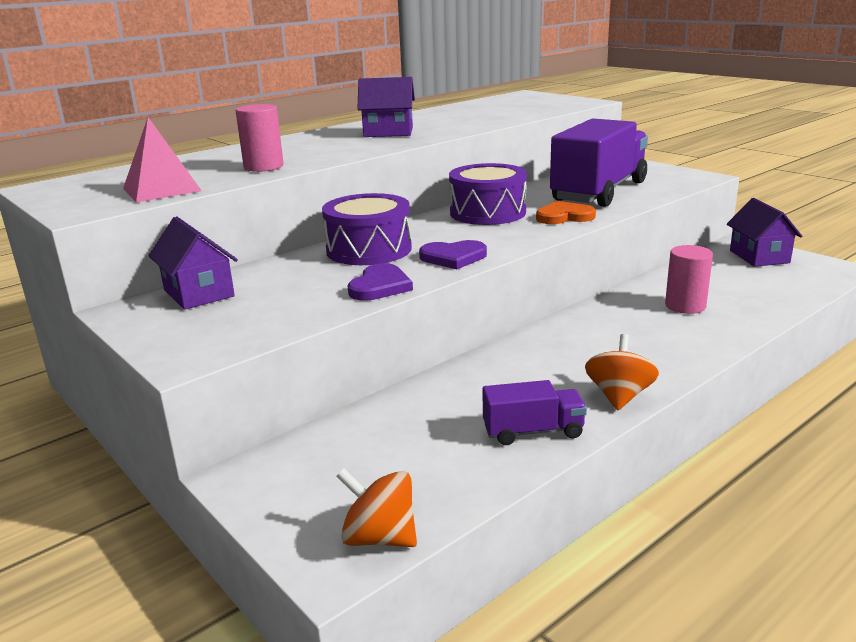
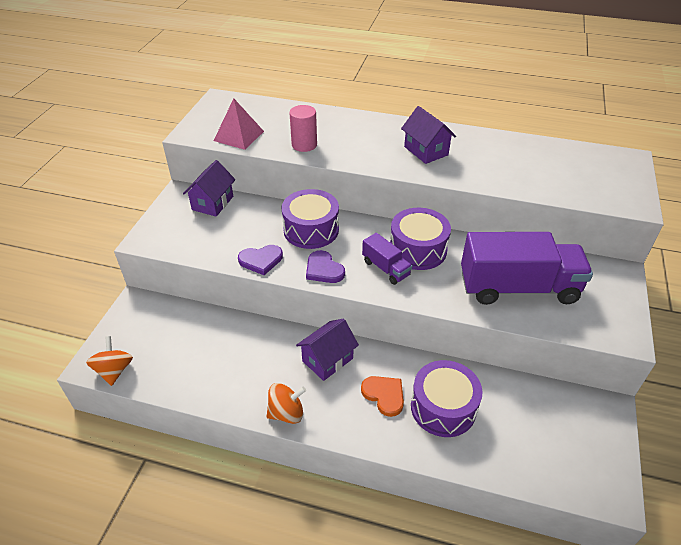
camera: 55 degrees right, 20 degrees up
purple truck [483,380,587,445] -> purple truck moved to [362,233,412,285]
orange heart [536,201,596,224] -> orange heart moved to [361,376,404,417]
pink cylinder [665,245,713,314] -> purple drum [411,360,482,437]
purple house [727,198,802,267] -> purple house moved to [296,318,359,381]

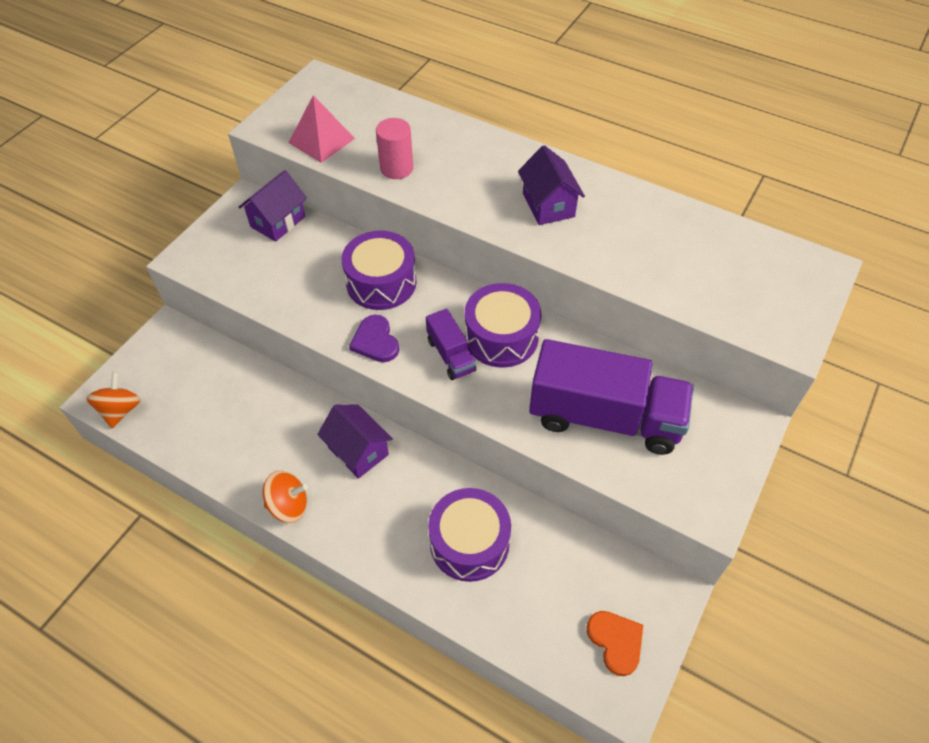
camera: 15 degrees right, 10 degrees up
purple heart [238,245,283,275] -> none
purple house [296,318,359,381] -> purple house turned 75 degrees clockwise [317,404,393,479]
orange heart [361,376,404,417] -> orange heart moved to [586,611,643,676]

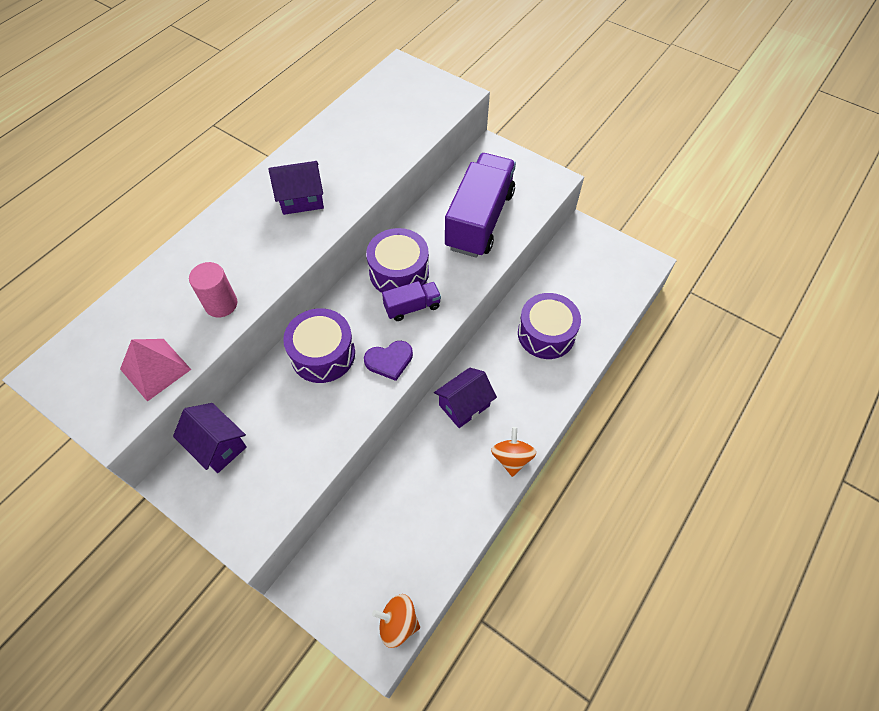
camera: 85 degrees left, 5 degrees up
orange heart [586,611,643,676] -> none

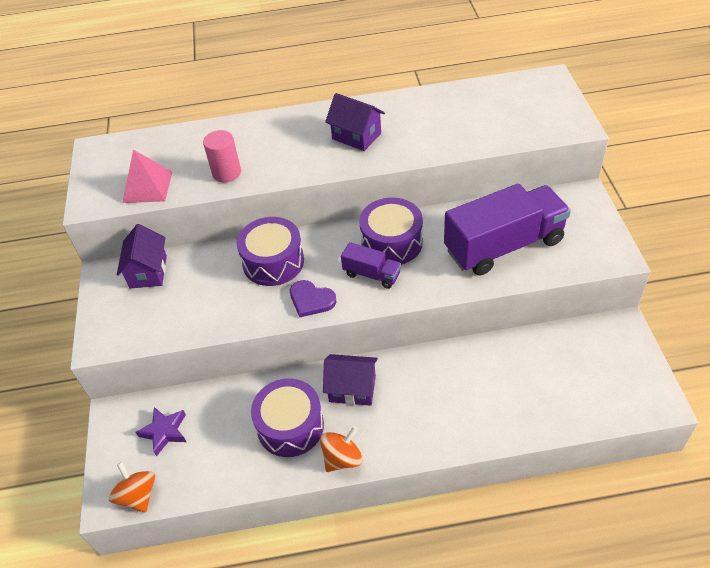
camera: 50 degrees right, 10 degrees down
purple drum [518,293,581,359] -> purple drum moved to [251,378,324,457]
none -> purple star [136,407,186,456]

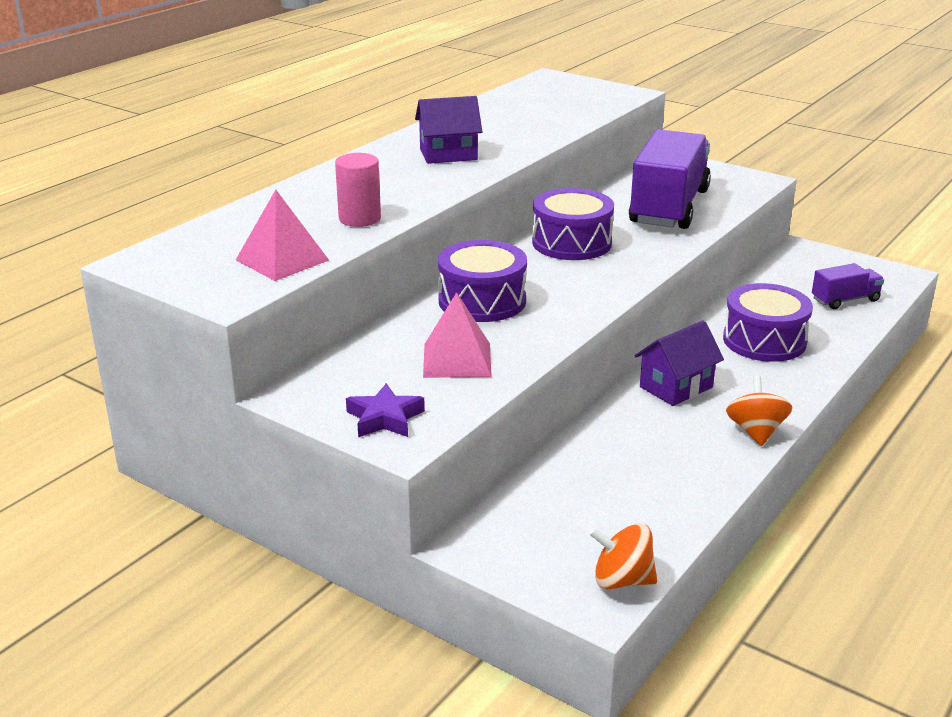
camera: 50 degrees left, 20 degrees down
purple house [117,224,167,289] -> none
purple star [136,407,186,456] -> purple star moved to [346,383,425,437]
purple drum [251,378,324,457] -> purple drum moved to [723,283,813,362]
purple heart [290,280,336,317] -> none
purple truck [341,242,401,289] -> purple truck moved to [812,263,884,309]
none -> pink pyramid [423,292,492,378]

